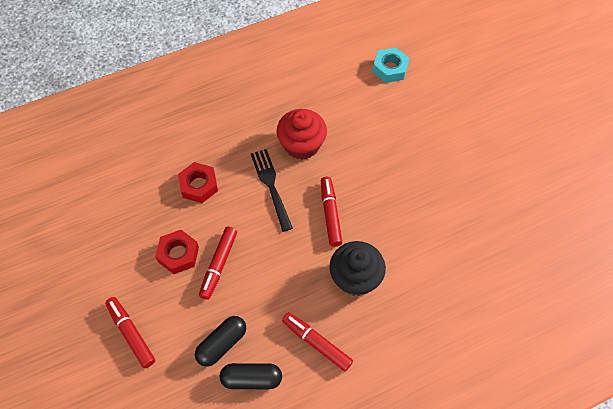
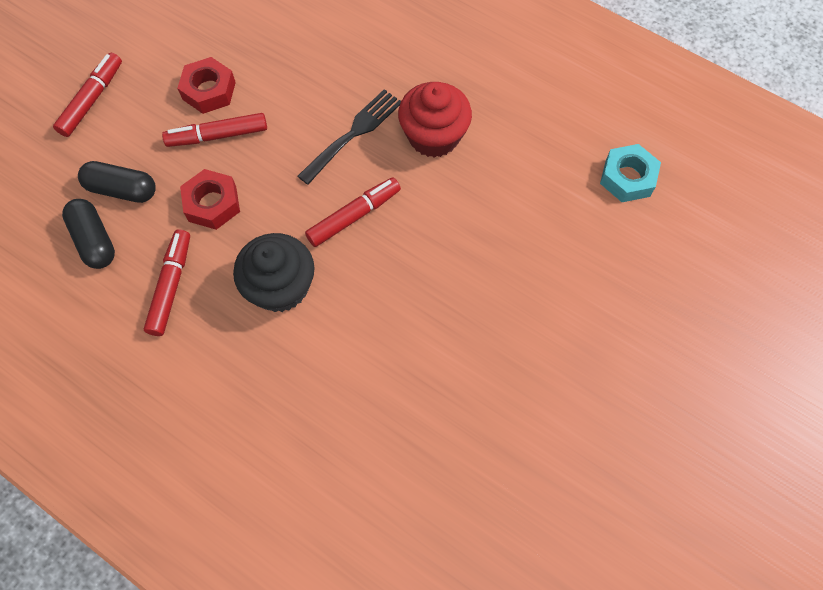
camera: 60 degrees right, 5 degrees up
red nut [178,162,218,203] -> red nut moved to [180,169,240,230]

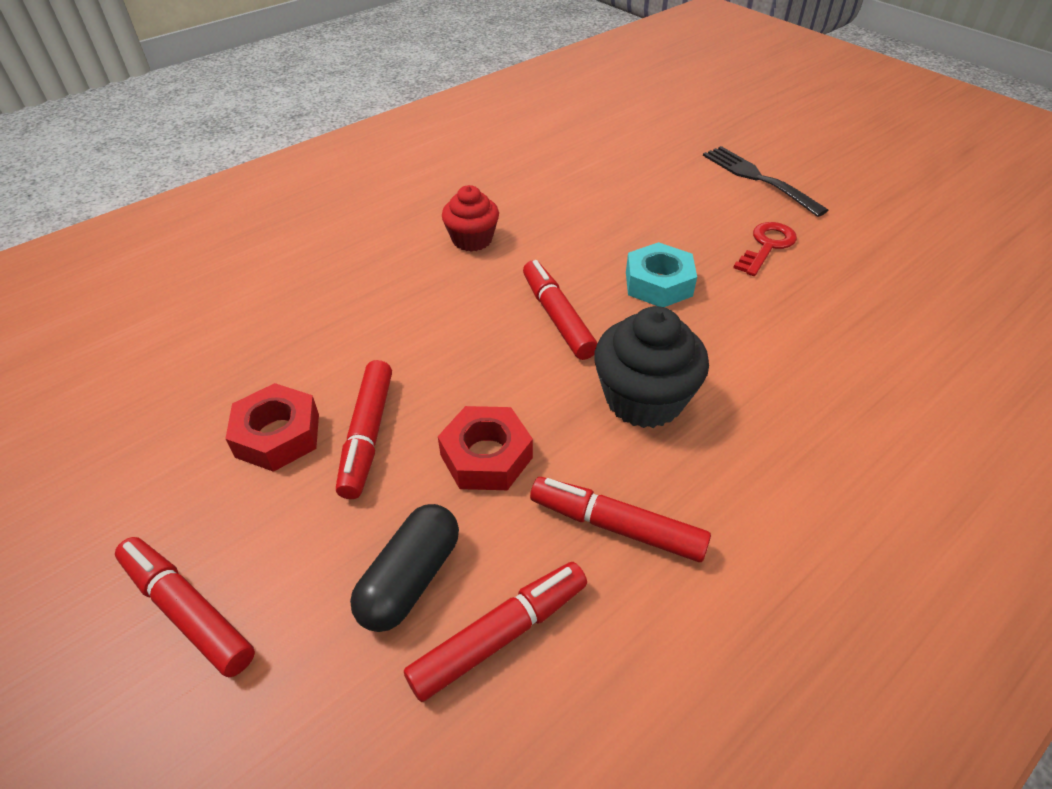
camera: 75 degrees left, 20 degrees down
black capsule [62,199,115,269] -> red marker [404,562,587,702]
black fork [298,89,401,185] -> black fork moved to [703,146,828,217]
red cupcake [398,82,472,158] -> red cupcake [442,185,499,252], size x0.66
turquoise nut [600,144,661,202] -> turquoise nut moved to [626,242,697,307]
none -> red key [733,222,797,276]

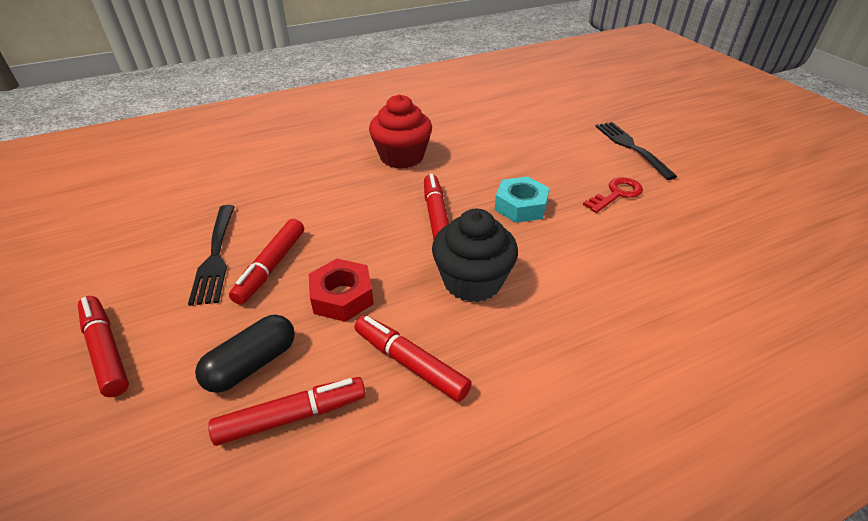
camera: 15 degrees right, 5 degrees down
red nut [225,383,319,472] -> black fork [188,205,235,306]
red cupcake [442,185,499,252] -> red cupcake [369,94,432,169], size x1.53

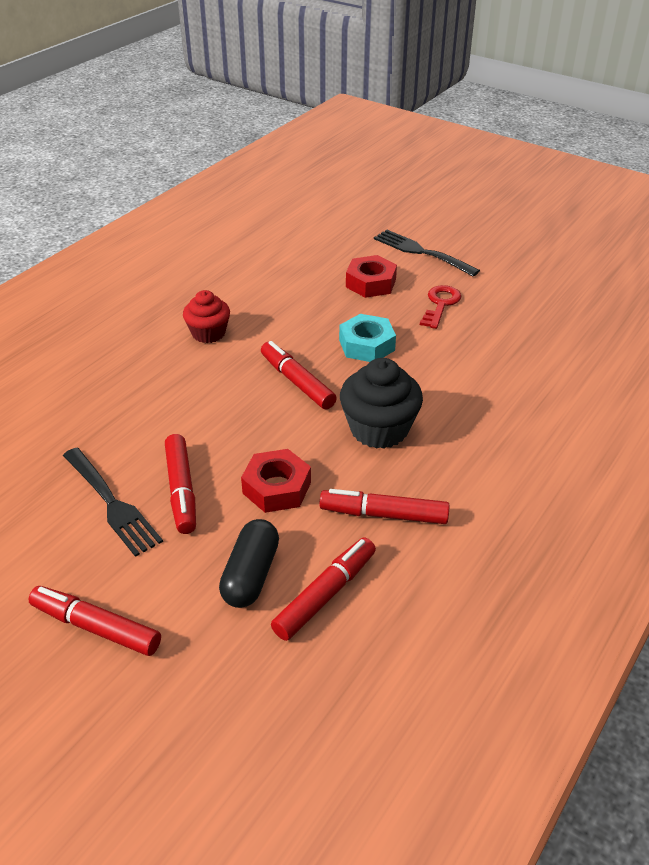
camera: 30 degrees left, 0 degrees up
red cupcake [369,94,432,169] -> red cupcake [183,290,230,343], size x0.66
none -> red nut [346,255,397,298]

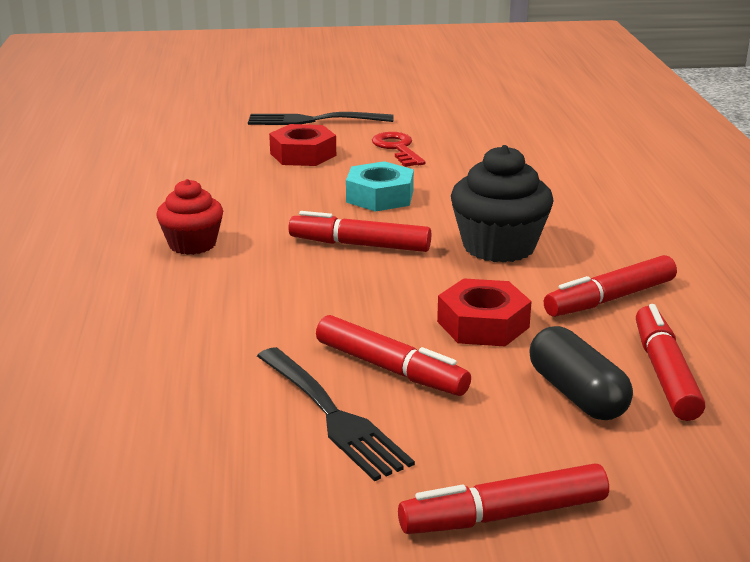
camera: 40 degrees left, 15 degrees down
black fork [63,448,163,557] -> black fork turned 45 degrees clockwise [257,347,415,481]

